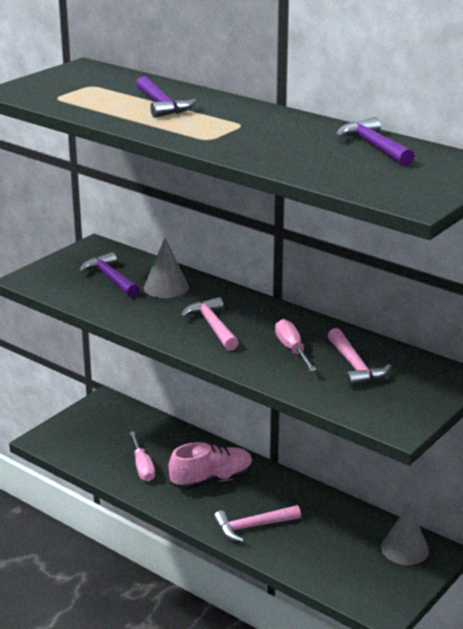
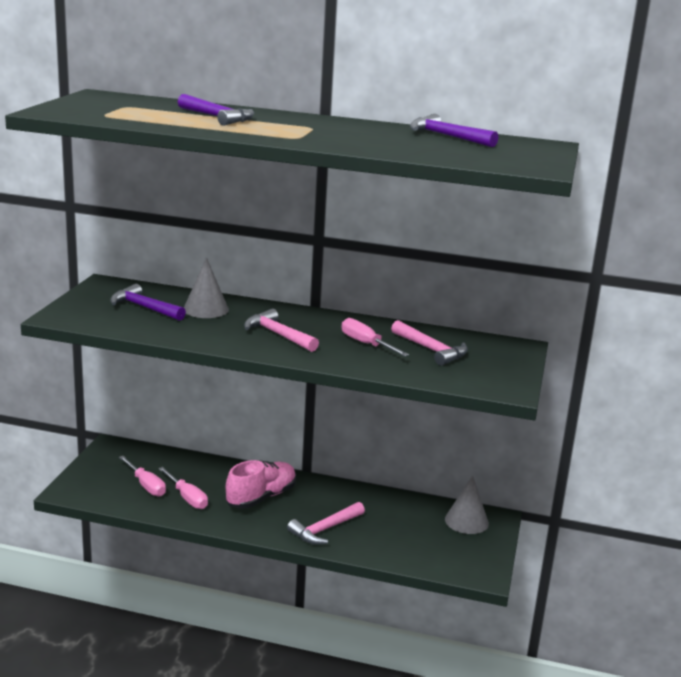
camera: 25 degrees left, 5 degrees down
none -> pink screwdriver [119,456,166,496]

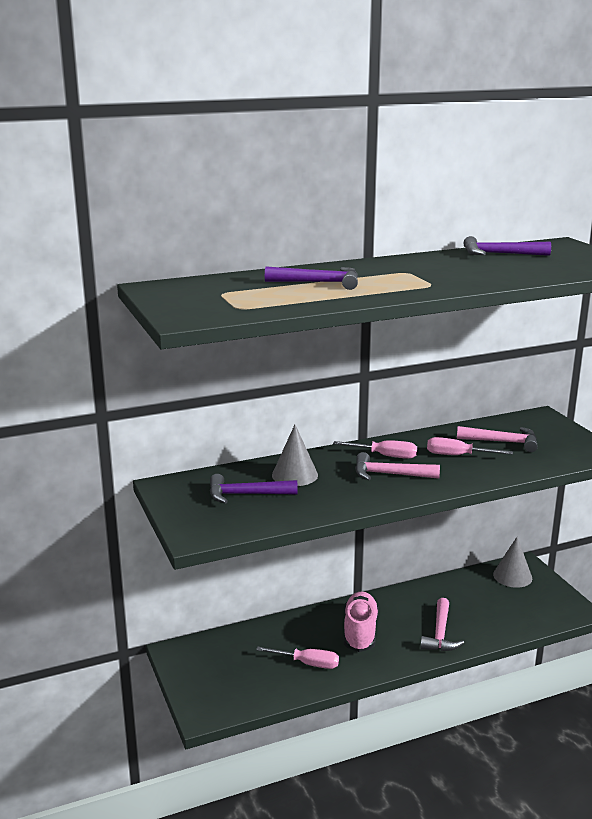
camera: 35 degrees left, 0 degrees up
pink screwdriver [119,456,166,496] -> pink screwdriver moved to [333,440,417,459]

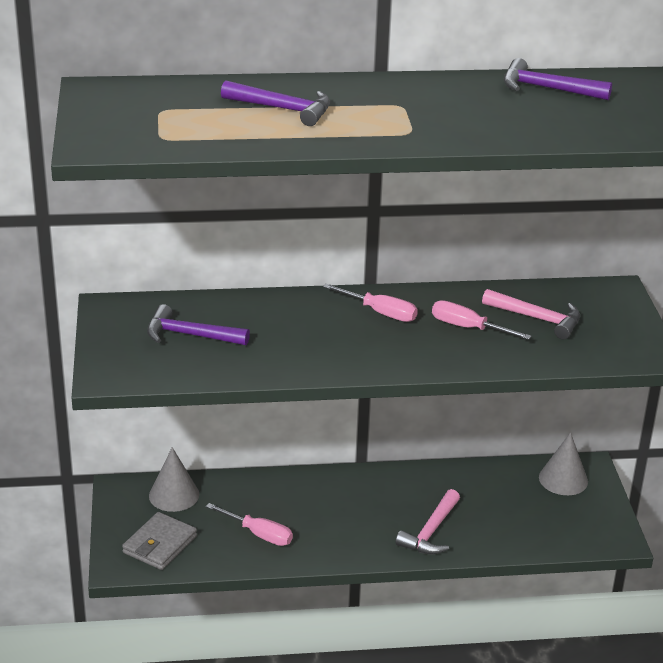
camera: 15 degrees right, 10 degrees up
grey cone [272,425,318,486] -> grey cone moved to [149,447,199,512]
pink shoe [344,592,379,652] -> none
pink hammer [355,452,440,480] -> none
none -> grey wallet [122,512,197,570]

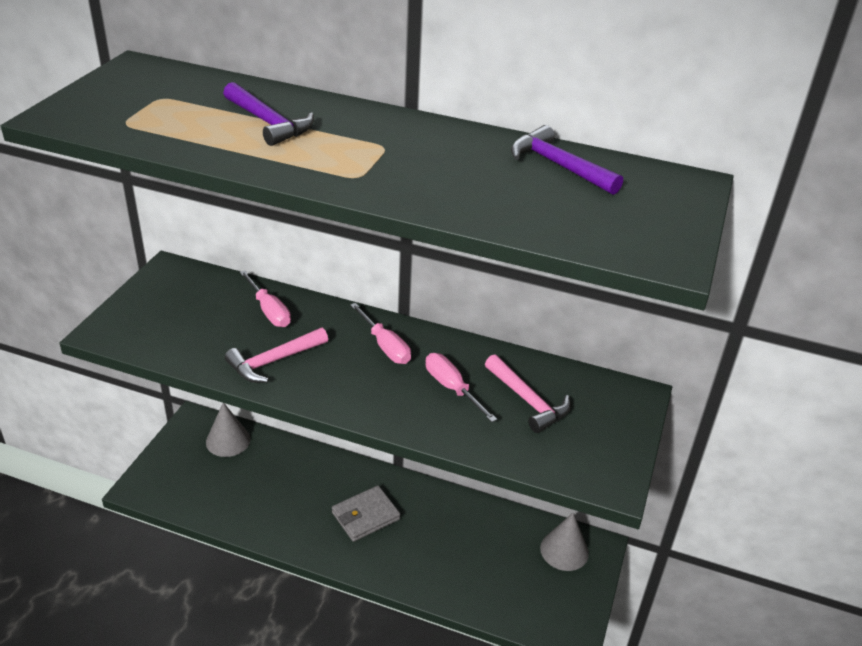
camera: 25 degrees right, 5 degrees up
grey wallet [122,512,197,570] -> grey wallet moved to [332,486,401,542]
purple hammer [147,304,250,345] -> none
pink screwdriver [206,503,293,546] -> pink screwdriver moved to [240,270,291,327]
pink hammer [395,489,460,554] -> pink hammer moved to [225,327,328,383]

